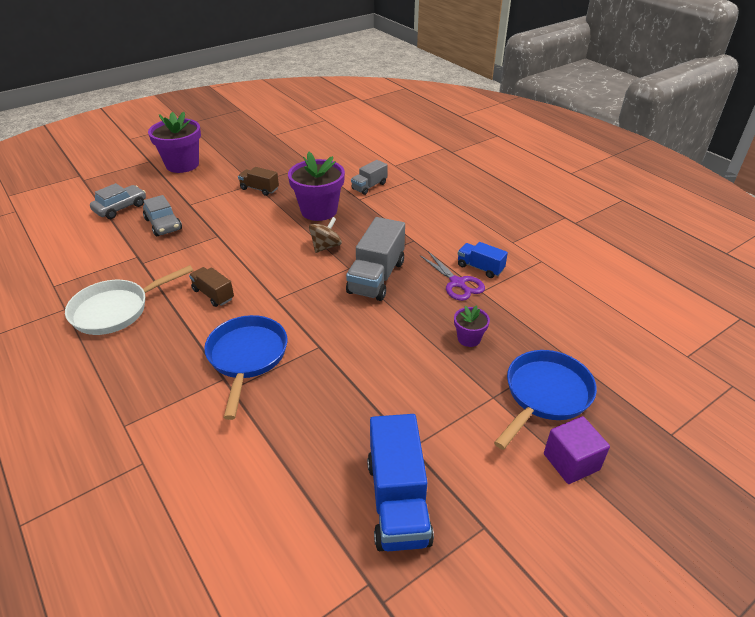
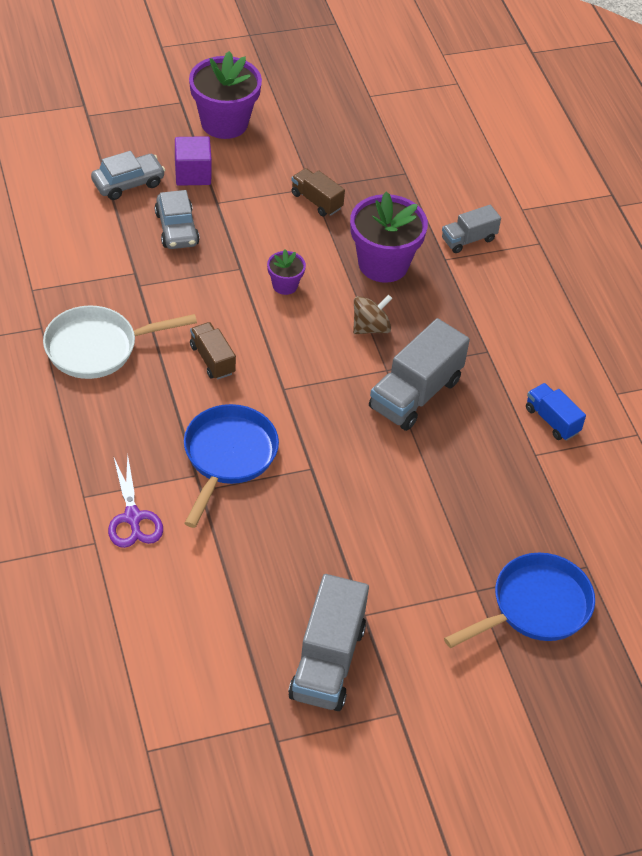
camera: 15 degrees right, 10 degrees up
blue truck [367,414,434,551] -> grey truck [288,574,369,711]
purple scissors [420,251,485,301] -> purple scissors moved to [108,454,163,548]
purple flower pot [454,305,490,347] -> purple flower pot moved to [267,249,306,295]
purple cube [544,416,610,484] -> purple cube moved to [175,136,212,186]

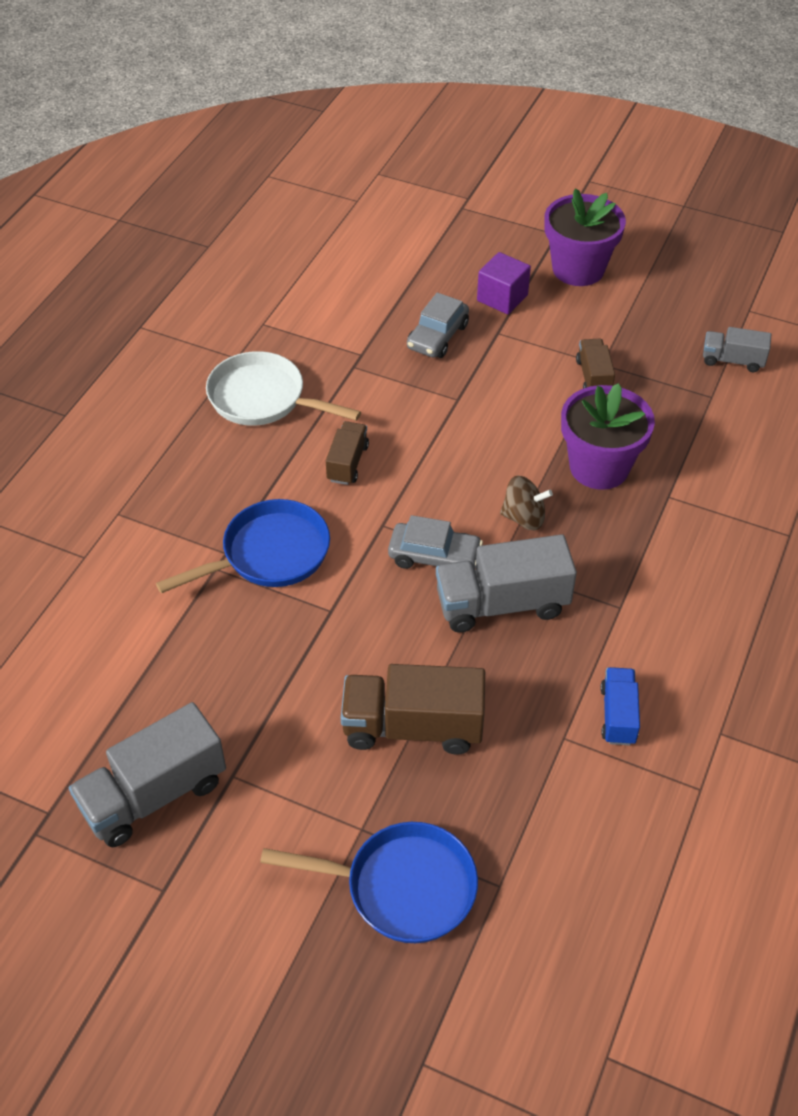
camera: 45 degrees right, 0 degrees up
grey car [91,151,165,200] -> grey car moved to [388,515,483,569]
purple scissors [108,454,163,548] -> none
purple flower pot [267,249,306,295] -> none
grey truck [442,205,501,253] -> grey truck moved to [703,327,771,372]
none -> brown truck [341,664,485,755]

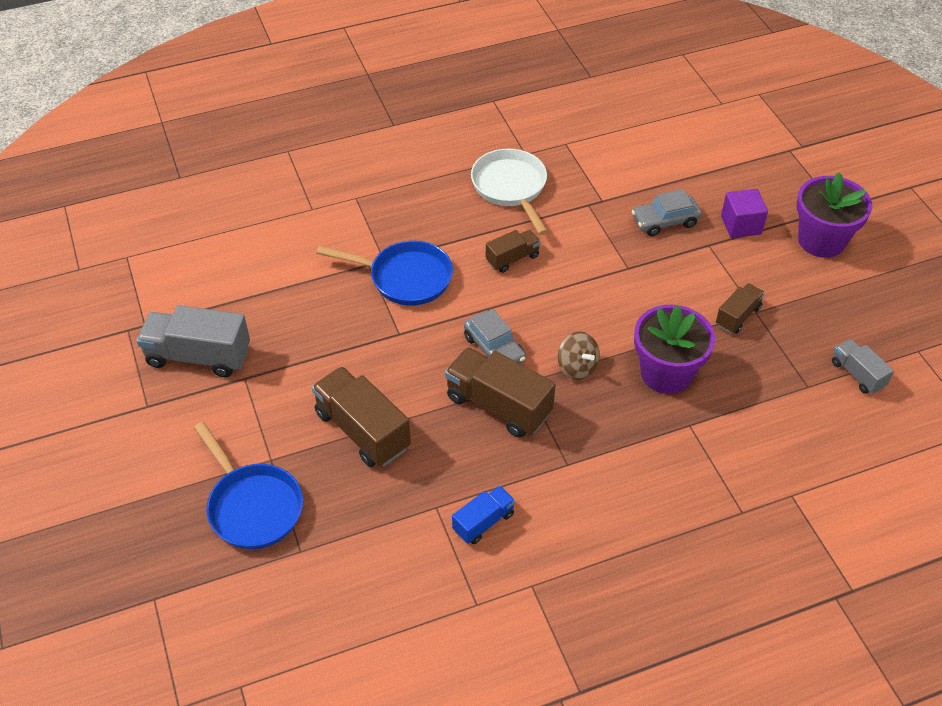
camera: 45 degrees right, 0 degrees up
grey truck [436,534,577,633] -> brown truck [445,347,556,438]

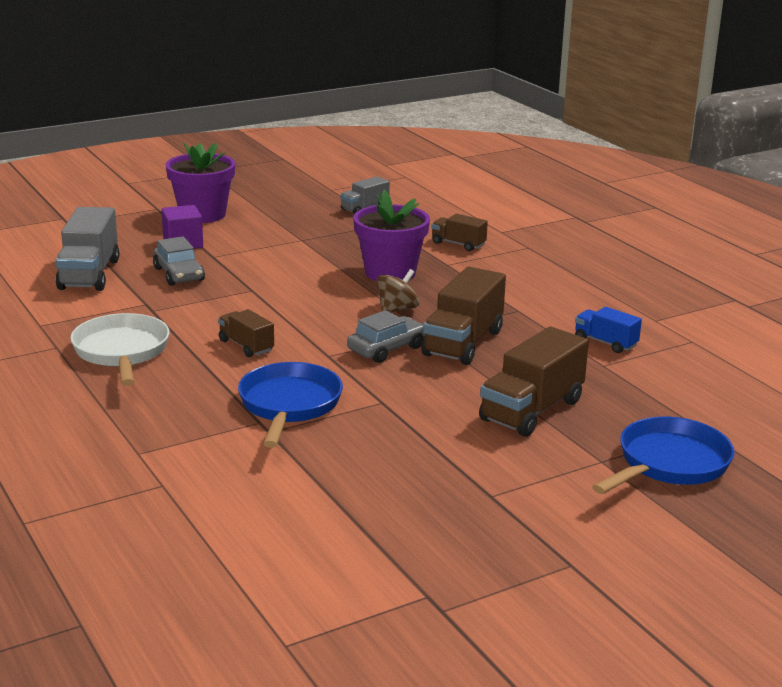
camera: 100 degrees left, 25 degrees down
grey truck [137,305,250,377] -> grey truck moved to [55,207,119,291]
white pan [471,149,548,235] -> white pan turned 105 degrees clockwise [70,313,170,386]
brown truck [716,283,765,334] -> brown truck moved to [432,214,488,251]

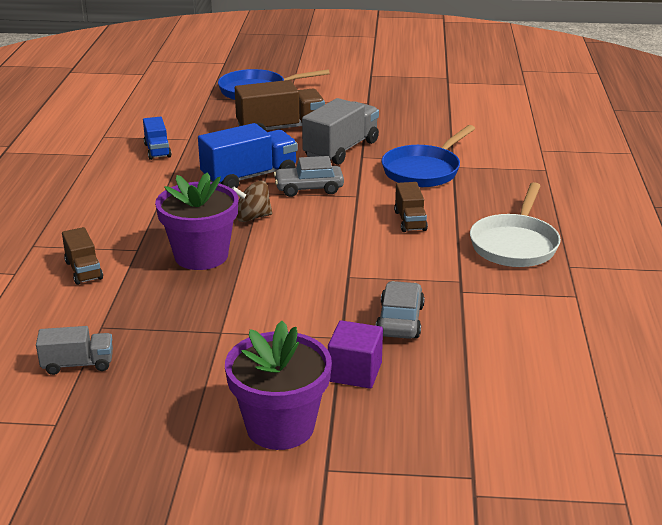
camera: 145 degrees left, 5 degrees up
grey truck [55,207,119,291] -> grey truck moved to [302,98,379,165]
brown truck [421,267,506,365] -> blue truck [198,123,298,188]

